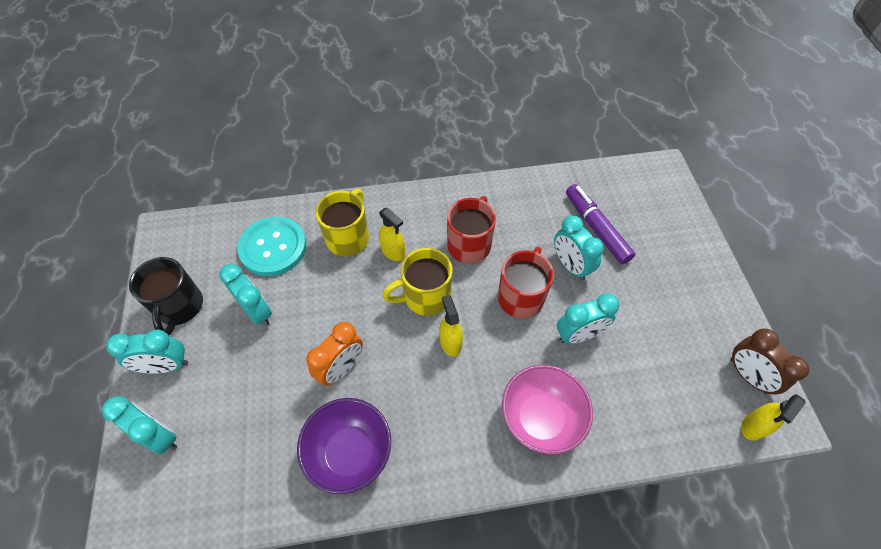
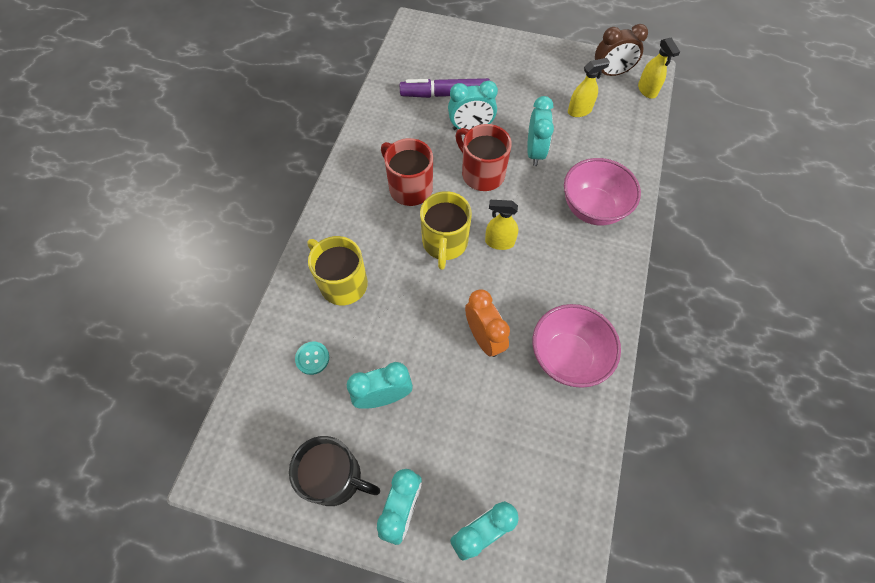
camera: 65 degrees left, 5 degrees up
turquoise button [237,217,307,276] -> turquoise button [295,342,329,375], size x0.44
purple bowl [297,398,391,494] -> pink bowl [532,304,621,388]
yellow spray bottle [379,208,405,261] -> yellow spray bottle moved to [568,58,610,117]

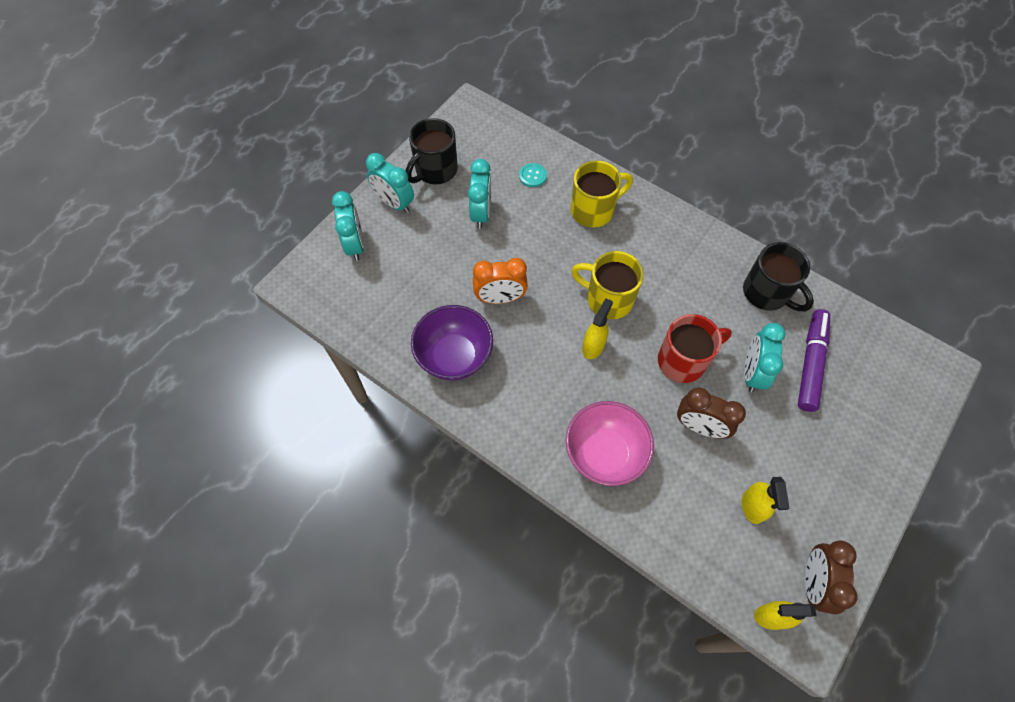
camera: 110 degrees right, 0 degrees up
red mug [381,138,433,206] -> none
turquoise clock [527,96,554,166] -> brown clock [677,388,746,439]
pink bowl [532,304,621,388] -> purple bowl [411,305,493,381]
none -> black mug [743,242,814,311]

